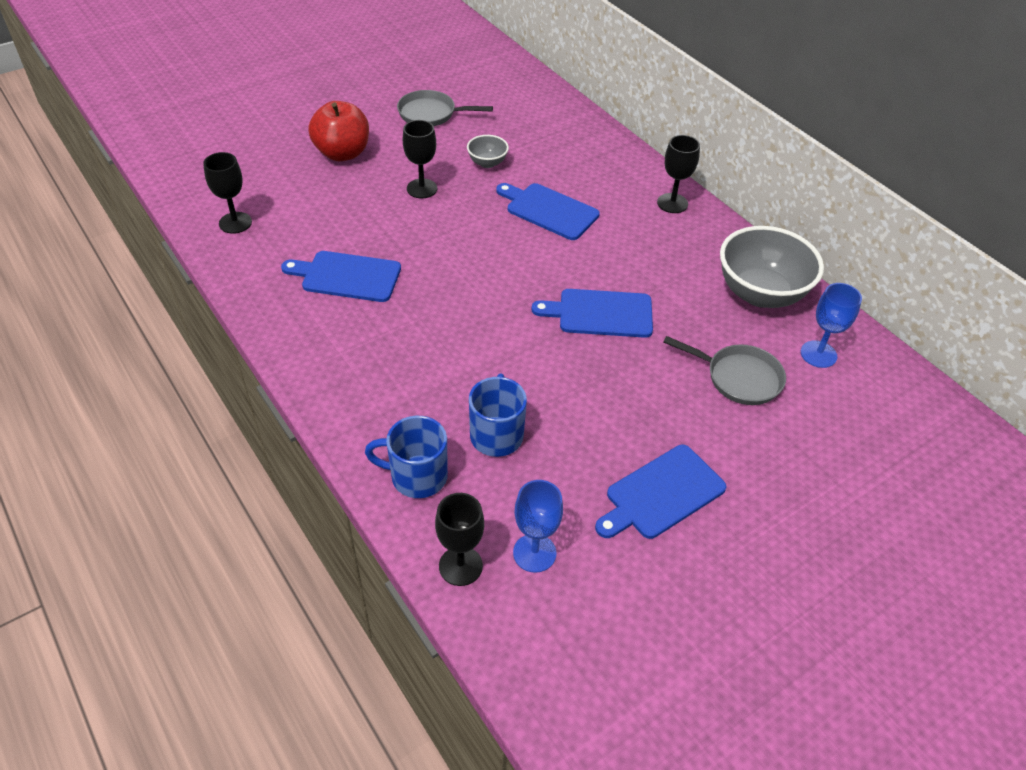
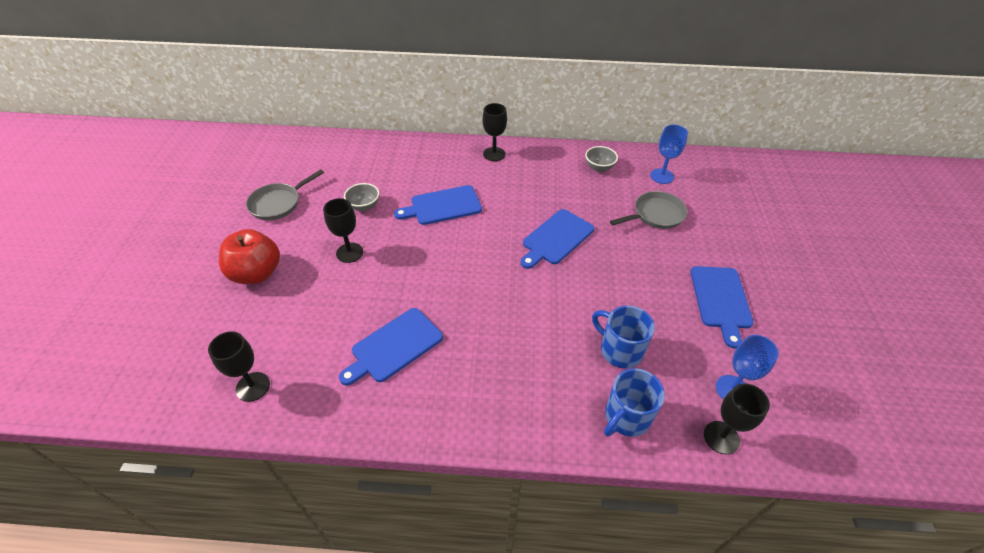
camera: 50 degrees left, 0 degrees up
grey bowl [720,226,824,308] -> grey bowl [585,146,618,172], size x0.48

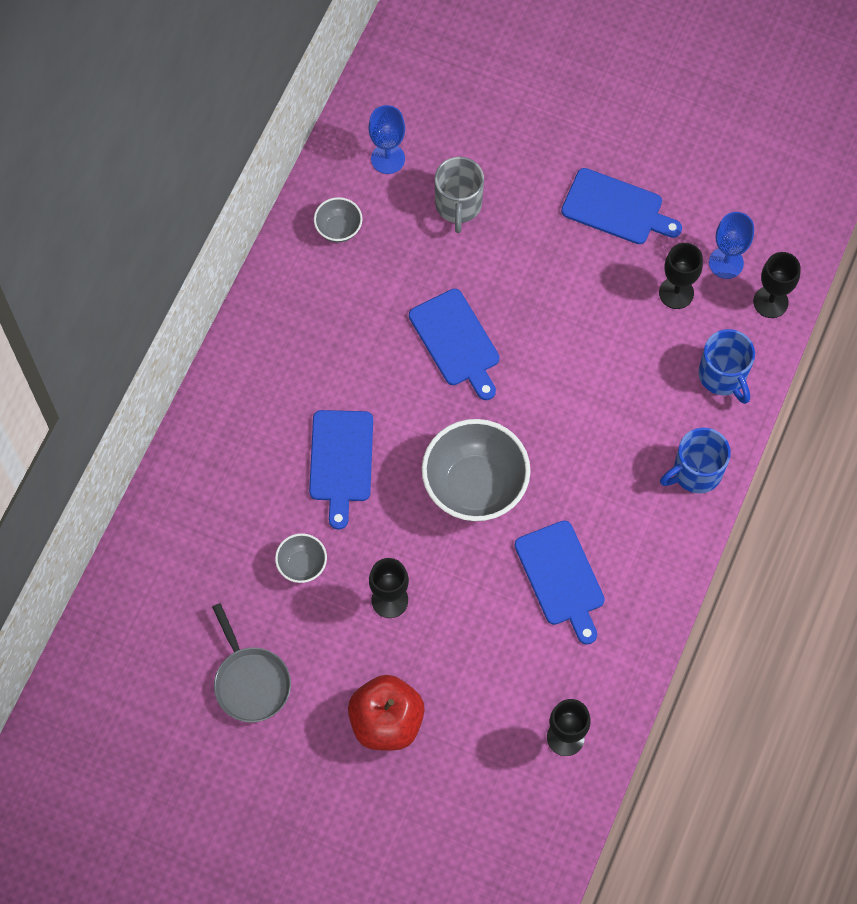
camera: 70 degrees left, 20 degrees up
black goblet [482,103,507,161] -> black goblet moved to [659,243,703,309]
blue mug [592,306,655,368] -> blue mug moved to [660,427,731,494]
grey pan [610,191,687,229] -> grey mug [435,157,484,233]
none -> grey bowl [422,419,531,521]

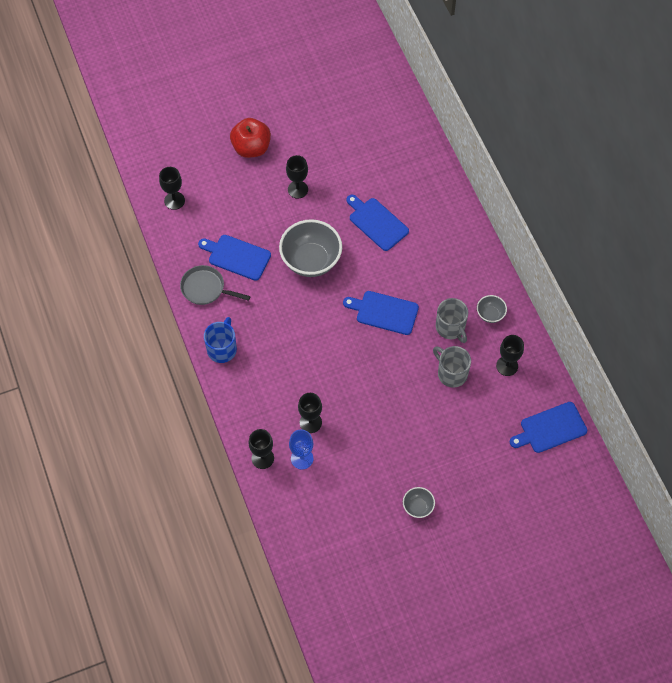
camera: 135 degrees right, 5 degrees down
grey pan [212,603,291,722] -> grey pan moved to [180,265,251,305]
grey bowl [275,533,327,583] -> grey bowl moved to [403,487,435,518]
blue goblet [369,105,405,174] -> black goblet [496,335,524,376]
blue cutting board [561,168,682,244] -> blue cutting board moved to [510,402,587,453]
blue mug [698,329,755,404] -> none
none -> grey mug [436,298,468,343]

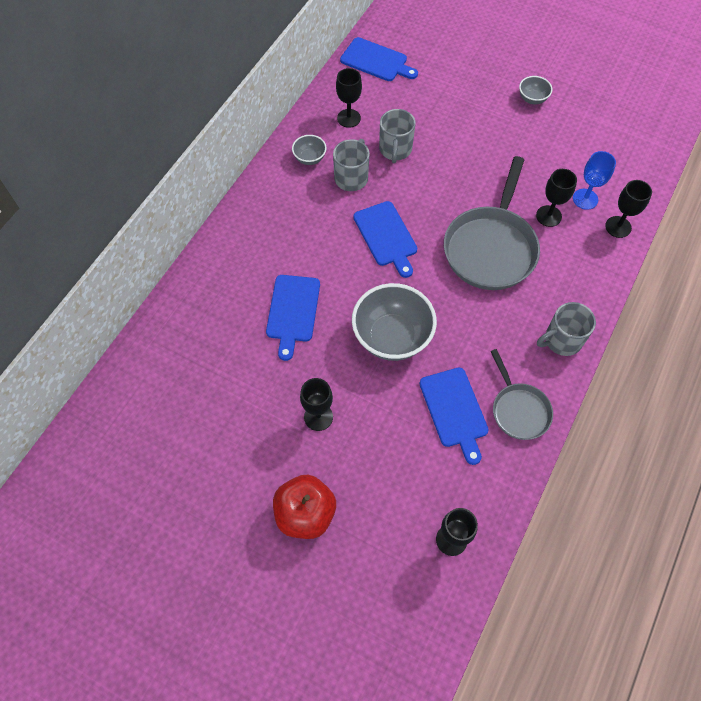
camera: 130 degrees left, 0 degrees up
blue mug [204,317,237,363] -> grey mug [537,302,596,356]
none -> grey pan [444,156,540,290]

